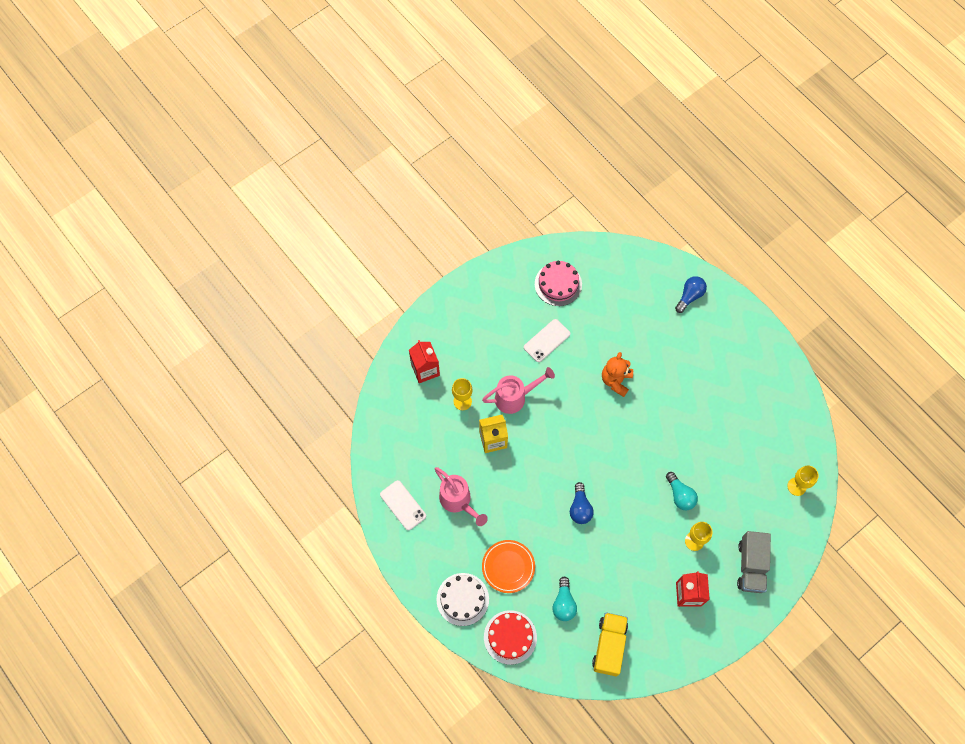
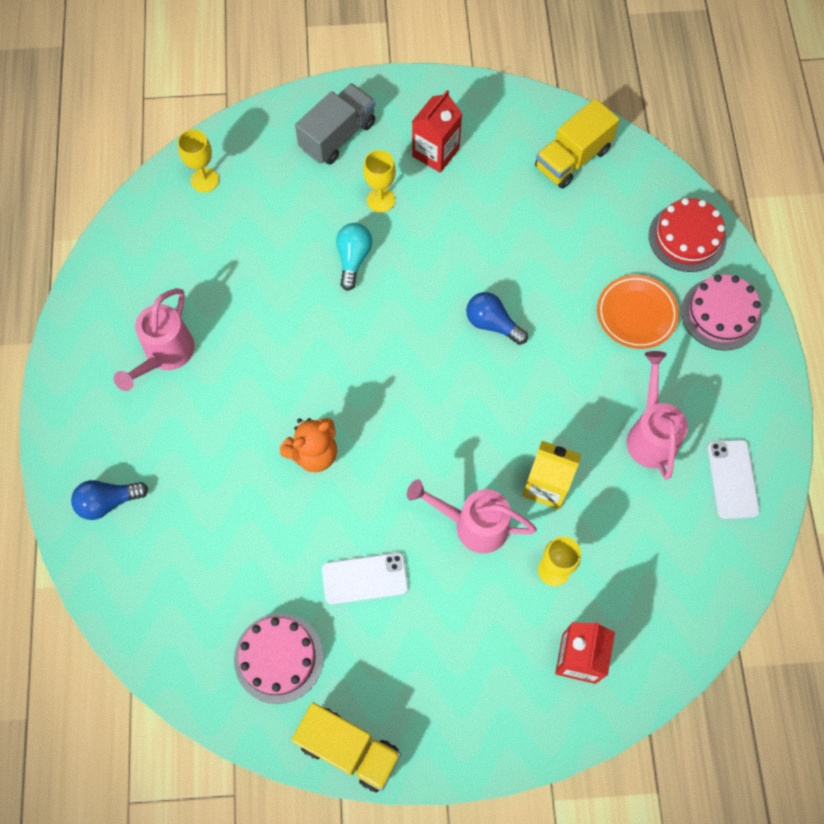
camera: 145 degrees left, 0 degrees up
white cake [436,573,489,626] -> pink cake [681,274,761,350]
turquoise light bulb [552,577,577,621] -> none
blue light bulb [570,482,594,524] -> blue light bulb turned 90 degrees counterclockwise [466,292,528,345]
none -> pink watering can [114,288,195,391]
none -> yellow truck [291,703,401,792]

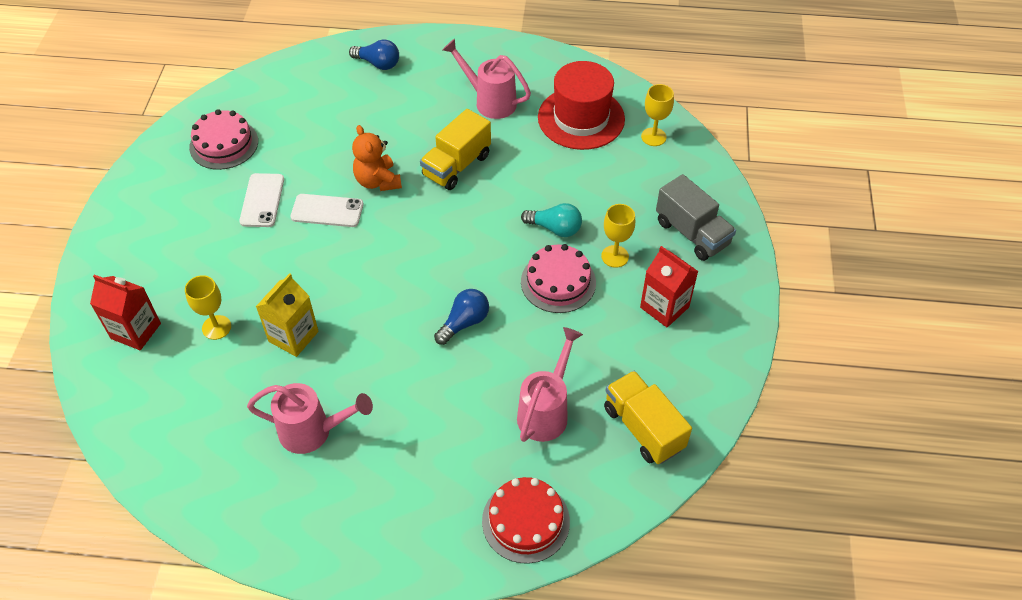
camera: 100 degrees right, 15 degrees down
blue light bulb [71,480,148,520] -> blue light bulb turned 120 degrees clockwise [349,39,399,70]
yellow truck [291,703,401,792] -> yellow truck moved to [420,109,491,190]
pink watering can [407,479,537,553] -> pink watering can moved to [517,327,583,442]
orange plate [597,275,679,349] -> none
pink cake [681,274,761,350] -> pink cake moved to [521,244,596,313]
white phone [707,439,760,519] -> white phone moved to [290,194,363,227]
none -> red hat [538,61,625,150]

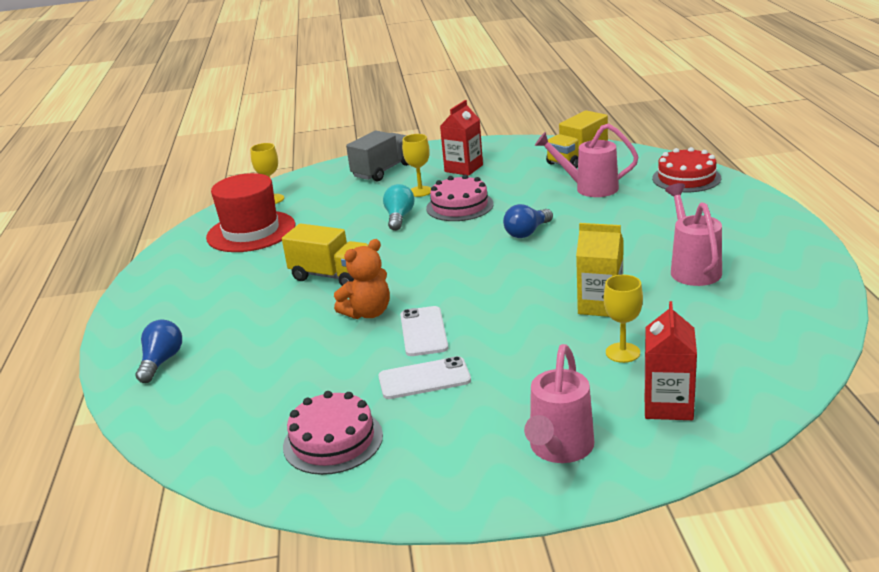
camera: 100 degrees left, 25 degrees down
blue light bulb [434,289,489,345] -> blue light bulb turned 75 degrees counterclockwise [503,204,553,238]
pink watering can [442,39,531,119] -> pink watering can moved to [524,344,594,463]

